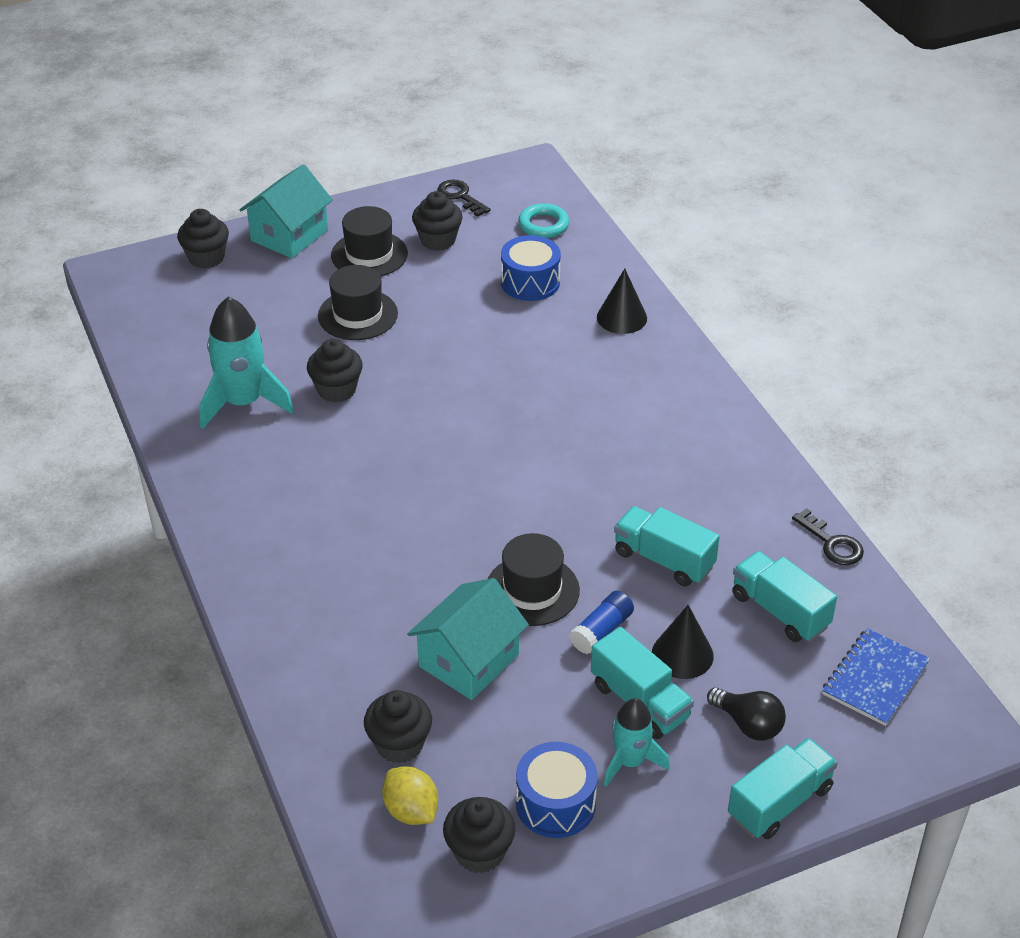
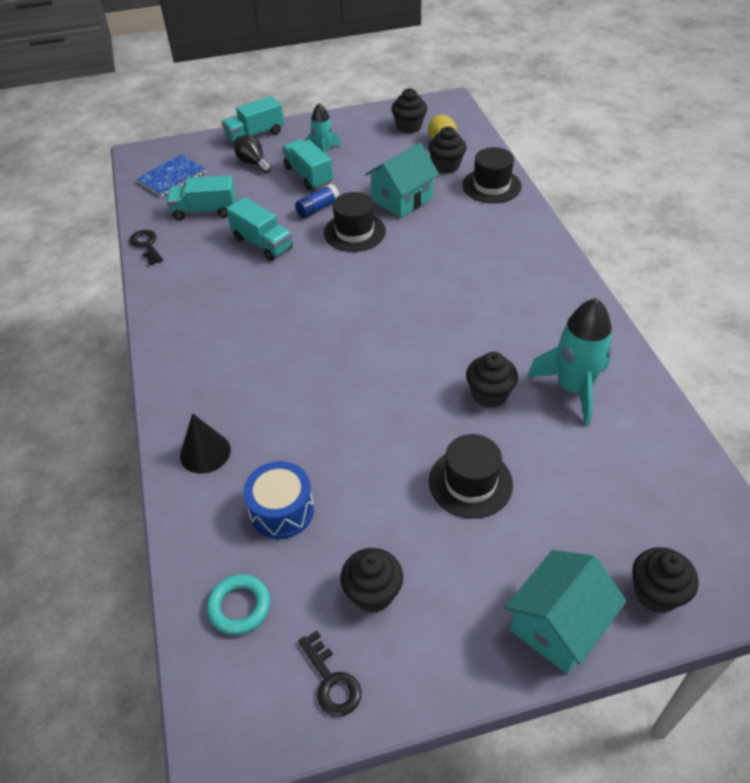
camera: 170 degrees left, 5 degrees up
black hat [331,206,408,276] -> black hat moved to [462,147,522,203]
blue drum [516,742,598,838] -> none
black cone [652,605,714,679] -> none
turquoise truck [732,551,837,642] -> turquoise truck turned 120 degrees clockwise [167,175,236,221]

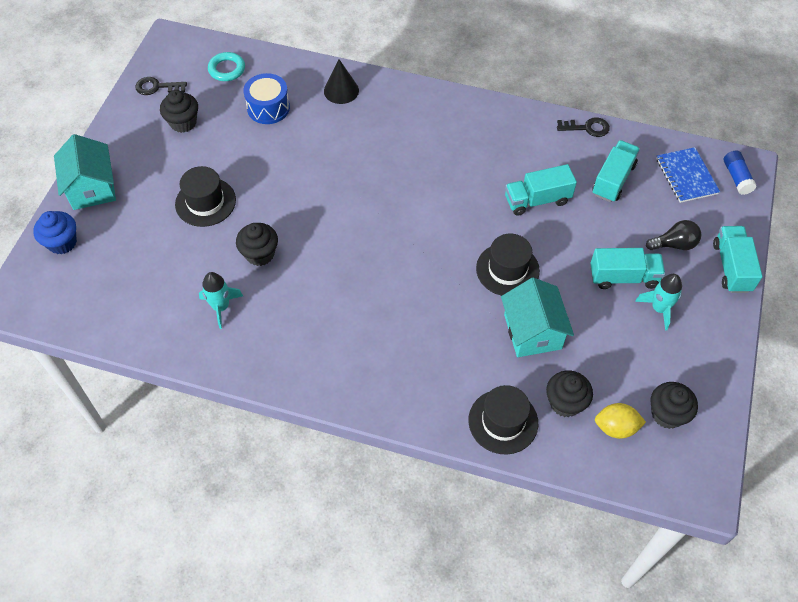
camera: 120 degrees right, 10 degrees up
blue glue stick [295,184,339,218] -> blue glue stick moved to [723,150,757,195]
turquoise rocket [527,298,613,426] -> turquoise rocket [199,272,243,329], size x0.61
black cupcake [632,547,699,613] -> blue cupcake [33,211,77,254]

